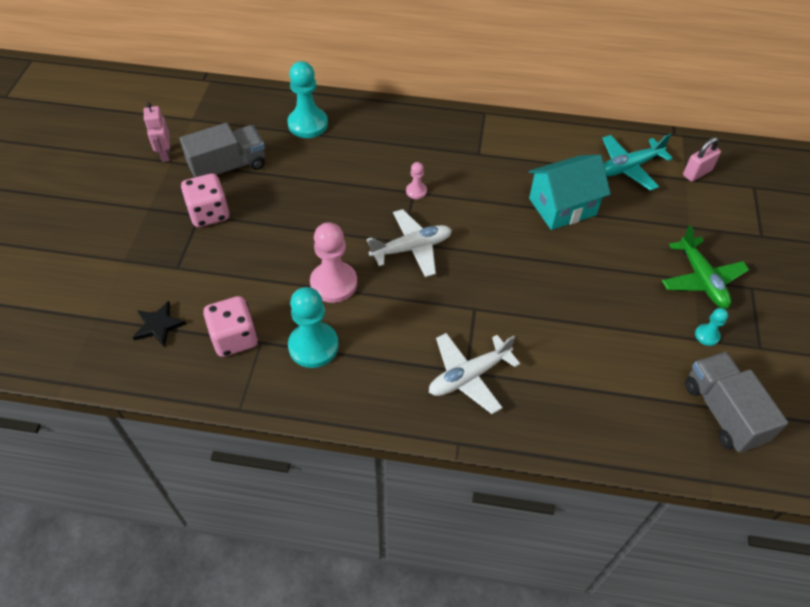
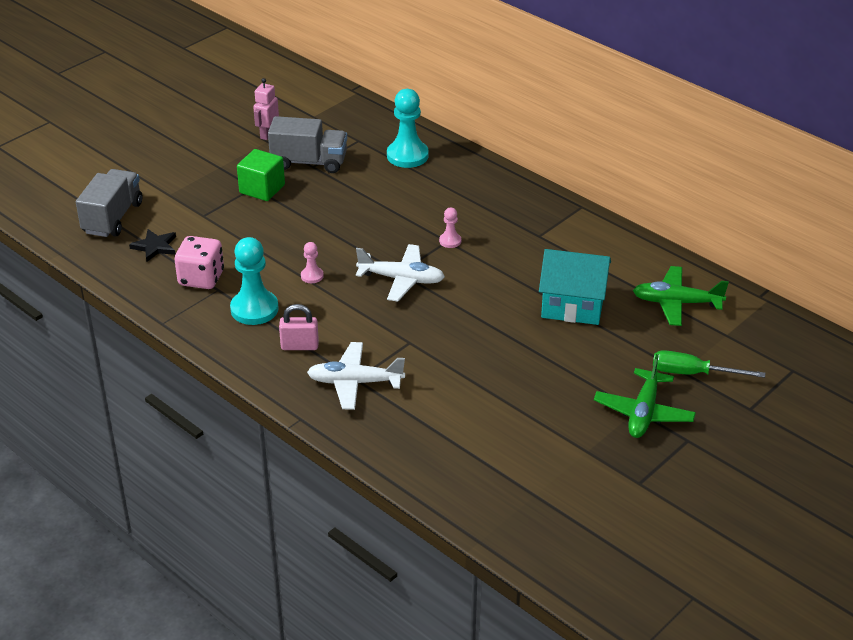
camera: 35 degrees right, 15 degrees down
pink dice [181,173,229,227] -> green cube [237,149,285,201]
pink pawn [310,222,357,303] -> pink pawn [301,242,324,283], size x0.49
turquoise plane [602,134,673,191] -> green plane [633,266,729,326]
pink padlock [683,137,721,182] -> pink padlock moved to [279,304,319,350]
grey truck [685,352,788,453] -> grey truck moved to [76,169,143,237]
turquoise pawn [695,308,728,346] -> none
none -> green screwdriver [653,350,765,378]

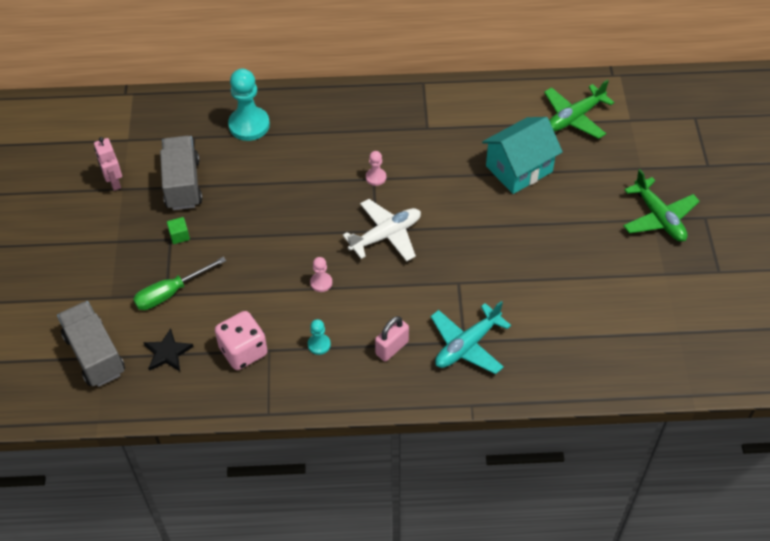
camera: 45 degrees left, 15 degrees up
turquoise pawn [230,237,279,325] -> turquoise pawn [308,319,331,355], size x0.49
green cube [237,149,285,201] -> green cube [167,217,190,244], size x0.50
grey truck [268,116,347,173] -> grey truck turned 60 degrees counterclockwise [160,136,202,210]
white plane [307,342,405,410] -> turquoise plane [431,301,511,374]
green screwdriver [653,350,765,378] -> green screwdriver moved to [133,257,226,310]

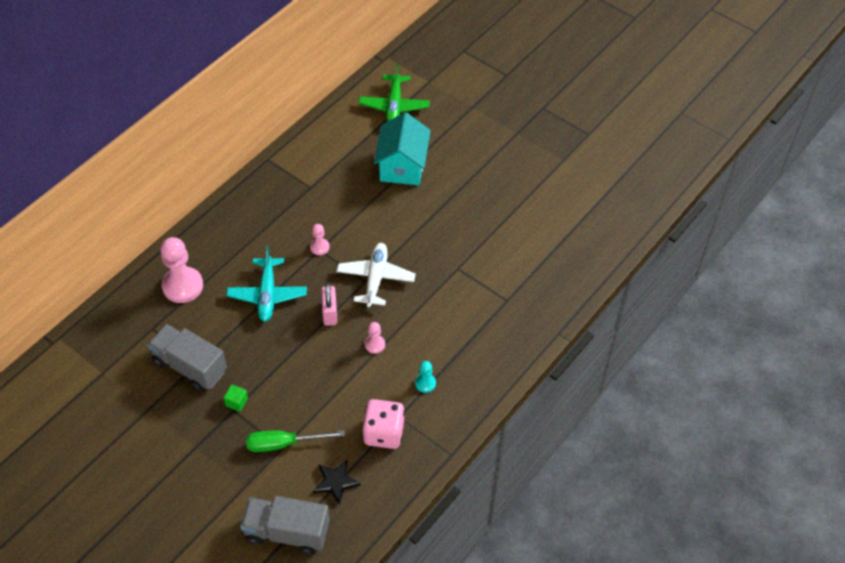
camera: 50 degrees left, 0 degrees up
pink robot [94,137,122,191] -> none
green screwdriver [133,257,226,310] -> green screwdriver turned 75 degrees clockwise [246,430,345,452]
turquoise pawn [228,69,270,141] -> pink pawn [160,237,203,303]
pink padlock [375,316,409,362] -> pink padlock moved to [321,283,337,326]
turquoise plane [431,301,511,374] -> turquoise plane moved to [227,246,307,322]
green plane [623,169,700,242] -> none

